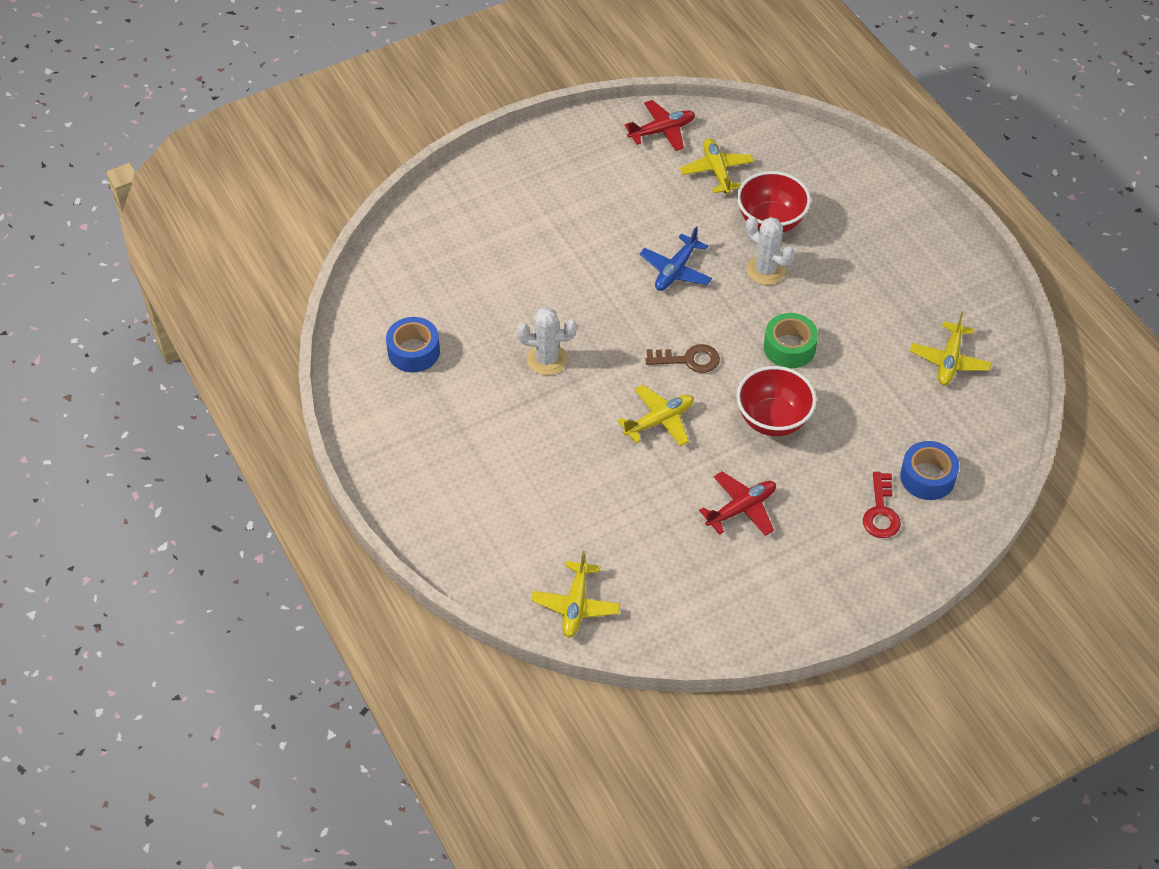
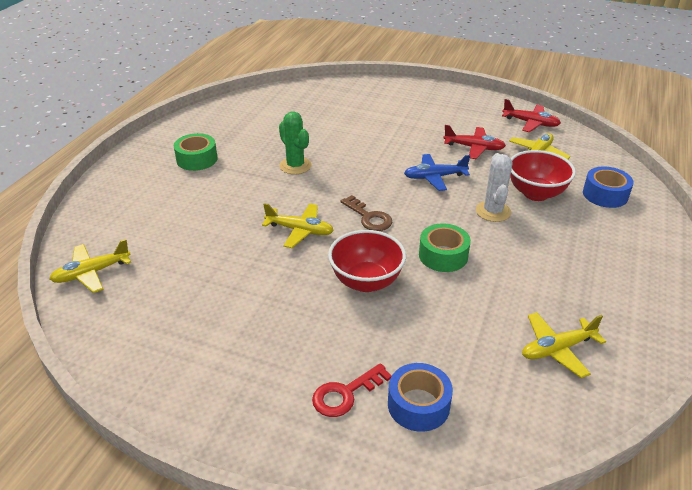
camera: 50 degrees right, 15 degrees down
blue tape [386,317,440,372] -> blue tape moved to [583,166,634,208]
white cactus [516,307,577,375] -> green cactus [279,111,312,174]
red plane [699,471,776,536] -> red plane moved to [443,125,506,159]
none -> green tape [174,133,218,171]

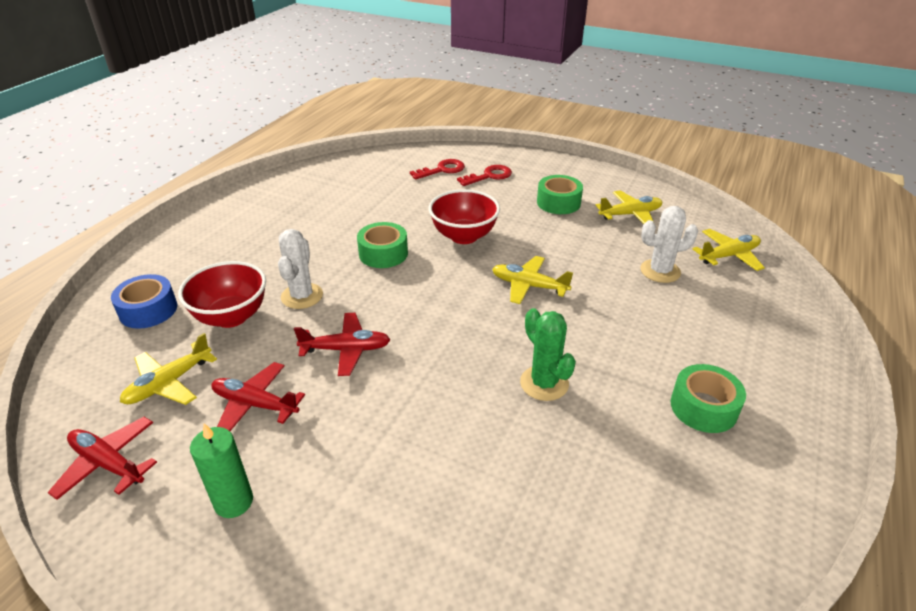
camera: 175 degrees left, 0 degrees up
brown key [340,195,392,231] -> none
blue tape [388,363,453,432] -> red key [410,159,465,180]
blue plane [404,154,470,191] -> red plane [294,313,391,376]
yellow plane [522,312,606,378] -> yellow plane moved to [595,190,663,224]
none -> green candle [190,423,253,518]
none -> green tape [537,175,583,214]
none -> white cactus [640,206,698,283]

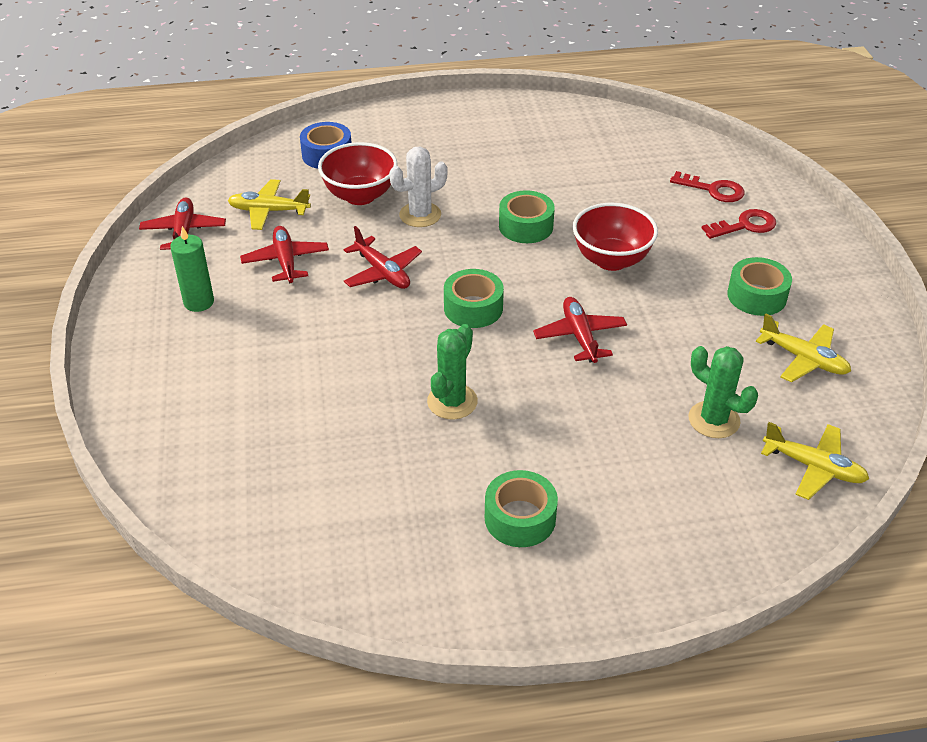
camera: 55 degrees right, 5 degrees up
red key [457,165,512,186] -> red key turned 45 degrees counterclockwise [702,209,776,239]
yellow plane [492,256,573,304] -> red plane [533,297,627,363]
white cactus [640,206,698,283] -> green cactus [688,346,758,438]
none -> green tape [444,269,504,328]

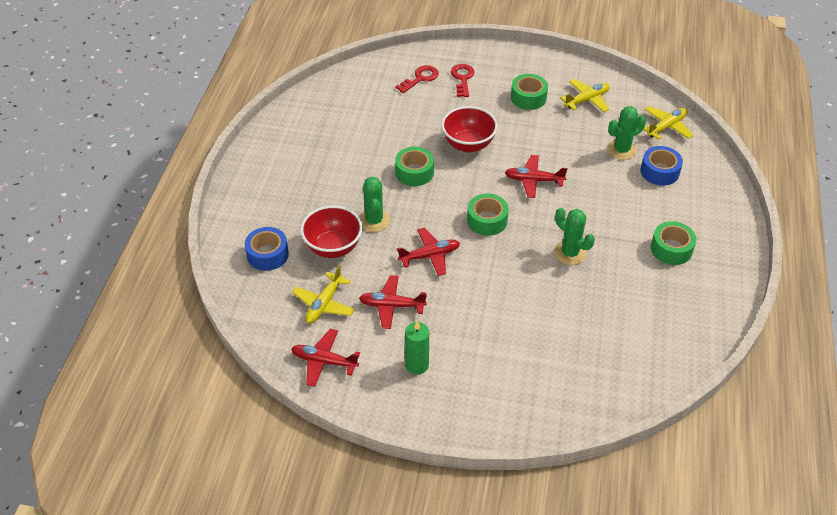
camera: 70 degrees left, 5 degrees up
white cactus [389,147,448,227] -> green cactus [359,177,390,232]
none -> blue tape [640,146,683,186]

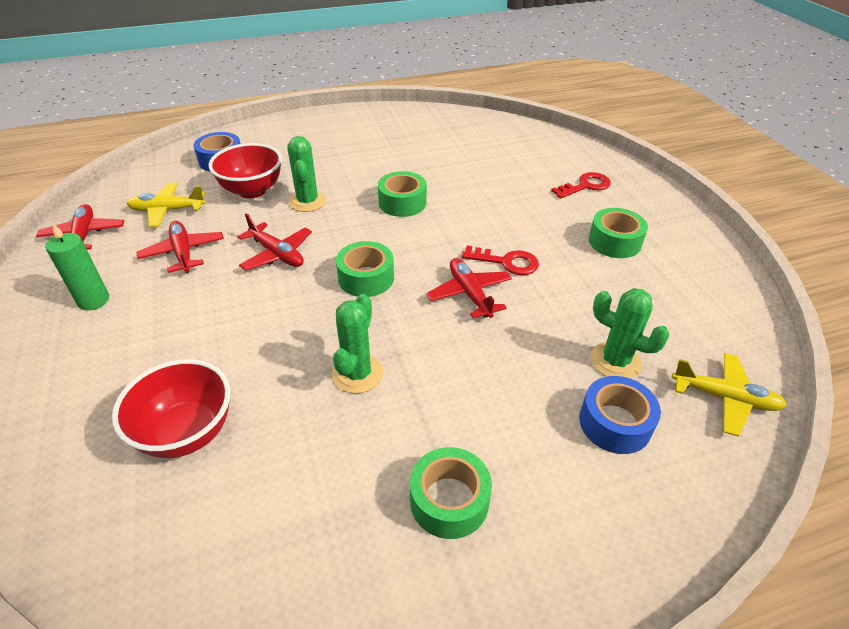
camera: 60 degrees right, 5 degrees down
green cactus [359,177,390,232] -> green cactus turned 60 degrees counterclockwise [287,136,326,212]
red key [395,65,439,93] -> red key moved to [462,245,539,275]
red bowl [441,106,498,152] -> red bowl moved to [112,359,230,458]
yellow plane [560,79,610,112] -> none

